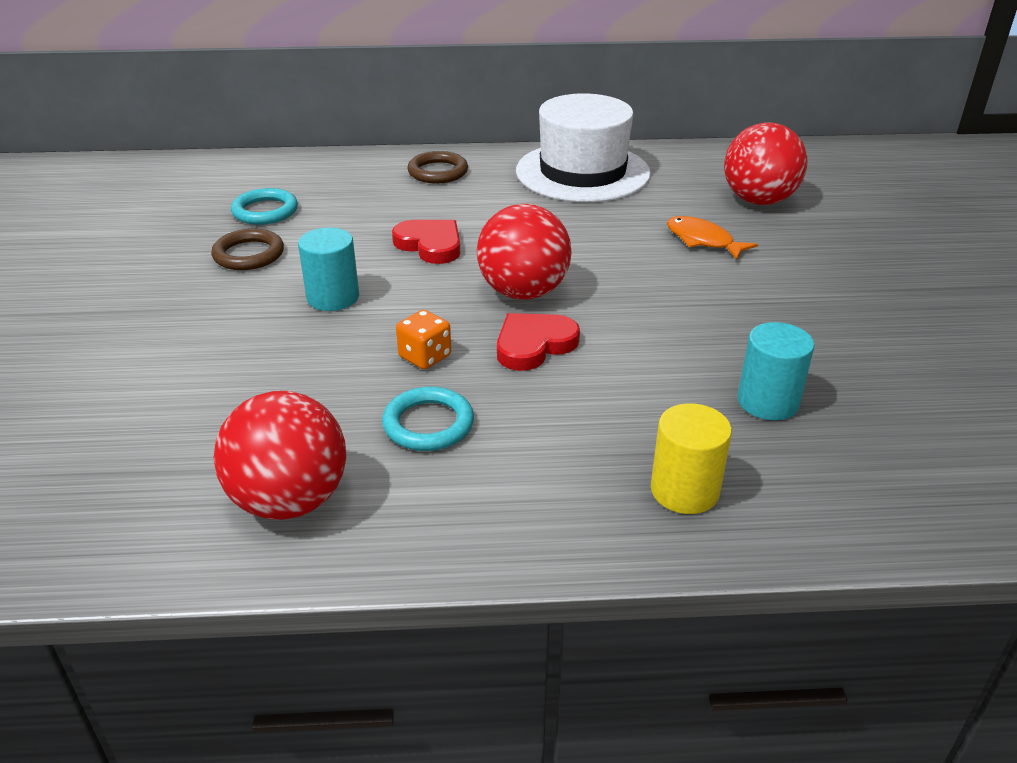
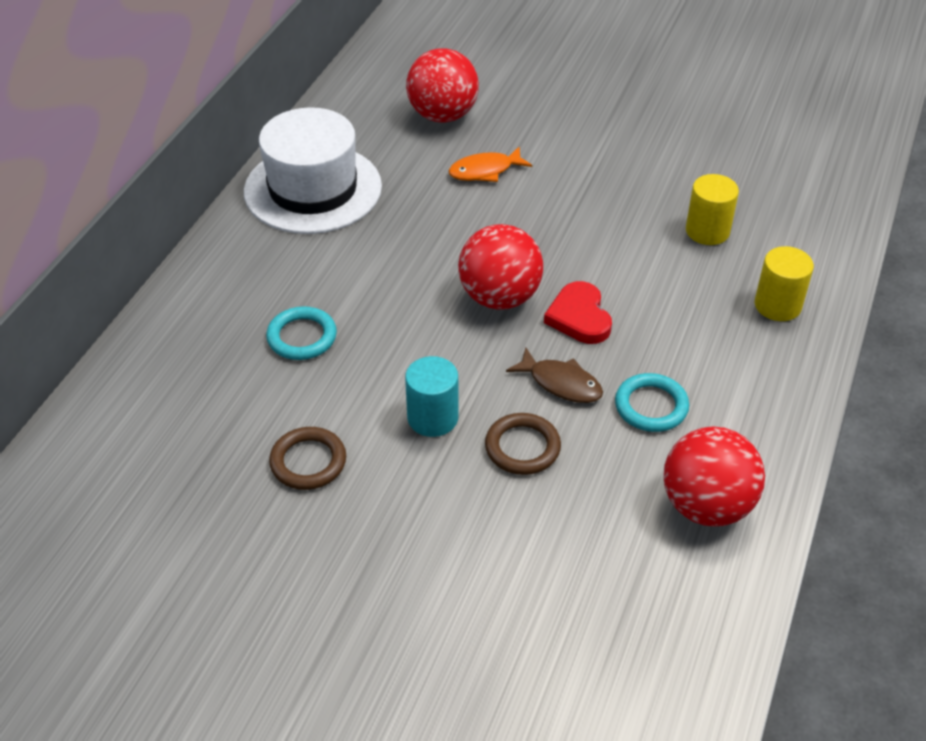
camera: 65 degrees left, 10 degrees up
turquoise ring [231,188,298,225] -> turquoise ring moved to [266,306,337,360]
red heart [392,220,460,264] -> none
orange dice [396,310,451,369] -> brown fish [506,348,603,403]
brown ring [407,151,468,183] -> brown ring moved to [485,413,561,475]
turquoise cylinder [737,322,815,420] -> yellow cylinder [686,174,739,245]

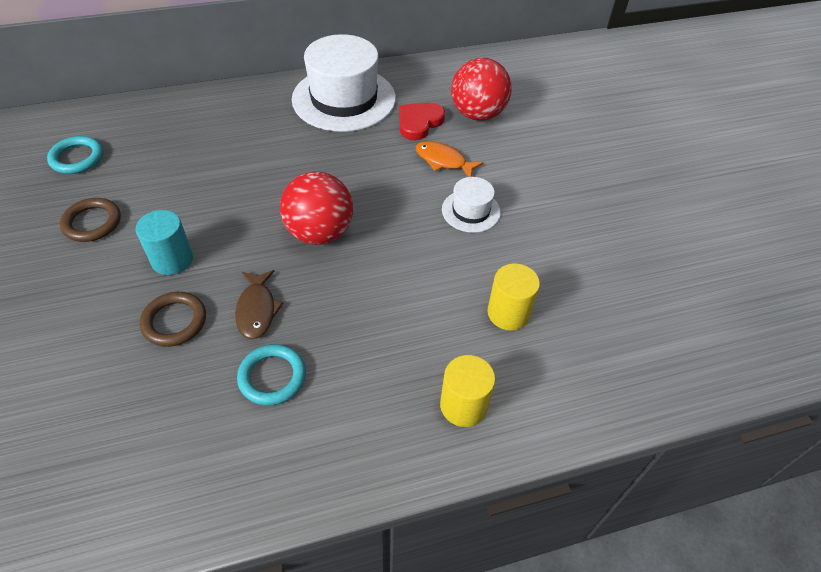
camera: 50 degrees right, 5 degrees up
turquoise ring [266,306,337,360] -> turquoise ring moved to [47,136,103,174]
red heart [544,281,612,344] -> red heart moved to [399,103,445,141]
red ball [663,426,765,527] -> none
none -> white hat [442,177,501,233]

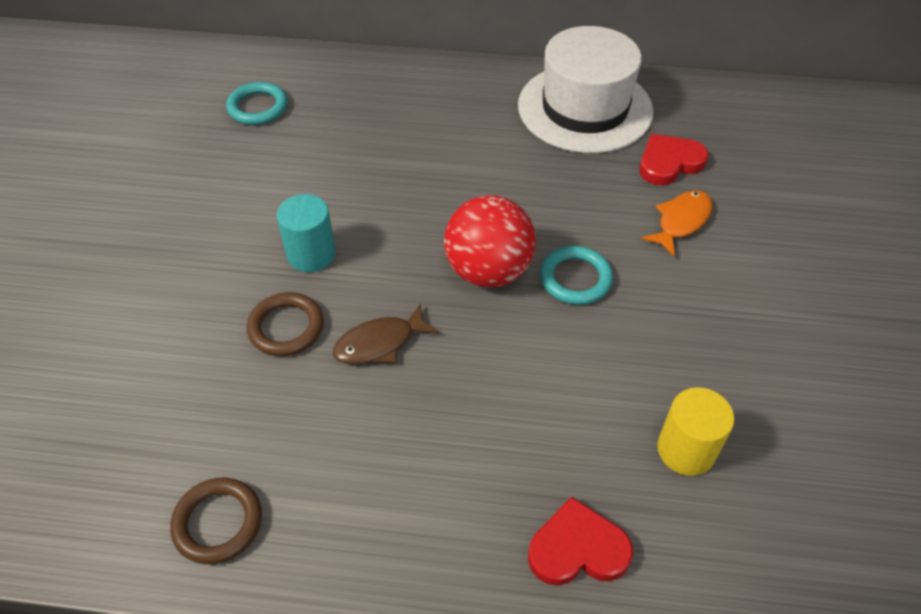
camera: 25 degrees right, 0 degrees up
brown ring [60,198,121,242] -> brown ring moved to [170,478,262,564]
brown fish [235,270,284,340] -> brown fish turned 45 degrees clockwise [333,303,438,364]
turquoise ring [237,344,306,406] -> turquoise ring moved to [540,246,613,305]
orange fish [415,141,483,177] -> orange fish turned 75 degrees clockwise [641,190,712,256]
yellow cylinder [440,355,495,427] -> red heart [528,496,633,586]
white hat [442,177,501,233] -> none
red ball [451,58,512,121] -> none

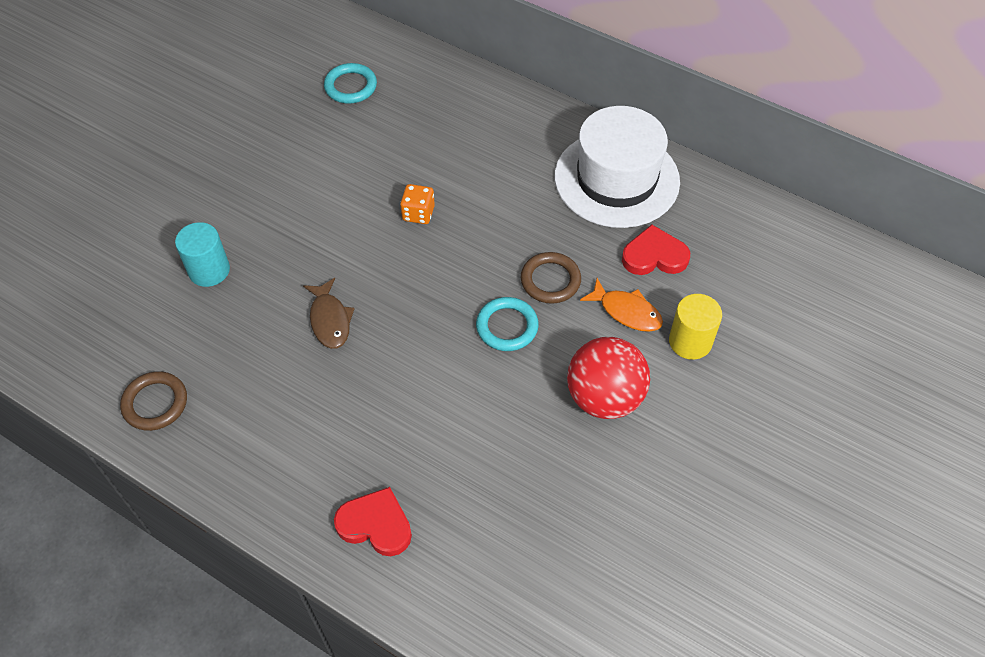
camera: 25 degrees right, 5 degrees up
brown ring [247,292,324,356] -> brown ring moved to [521,252,581,304]
turquoise cylinder [277,194,336,272] -> turquoise cylinder moved to [175,222,230,287]
brown fish [333,303,438,364] -> brown fish turned 105 degrees counterclockwise [303,278,355,349]
red ball [444,195,536,288] -> red ball moved to [567,337,650,419]
orange fish [641,190,712,256] -> orange fish turned 60 degrees clockwise [580,278,663,332]
yellow cylinder [657,387,734,476] -> yellow cylinder moved to [669,294,722,360]
none -> orange dice [400,184,435,224]

